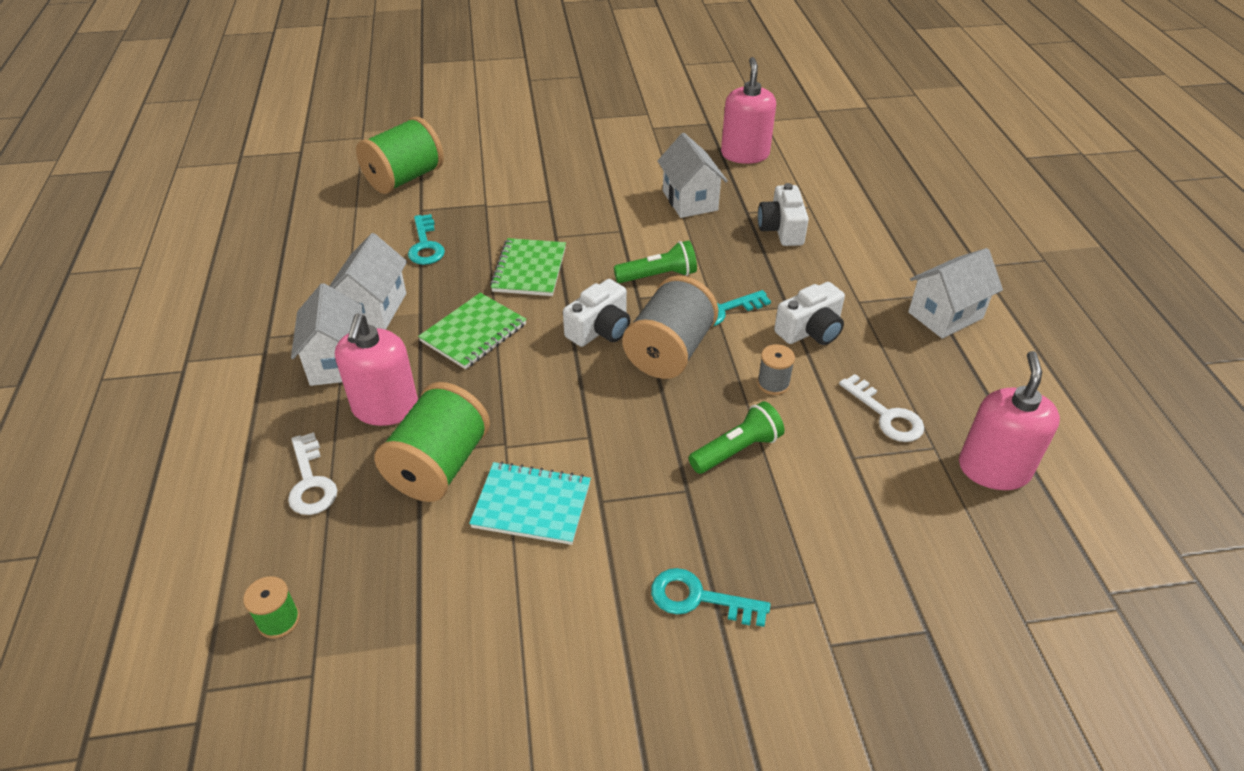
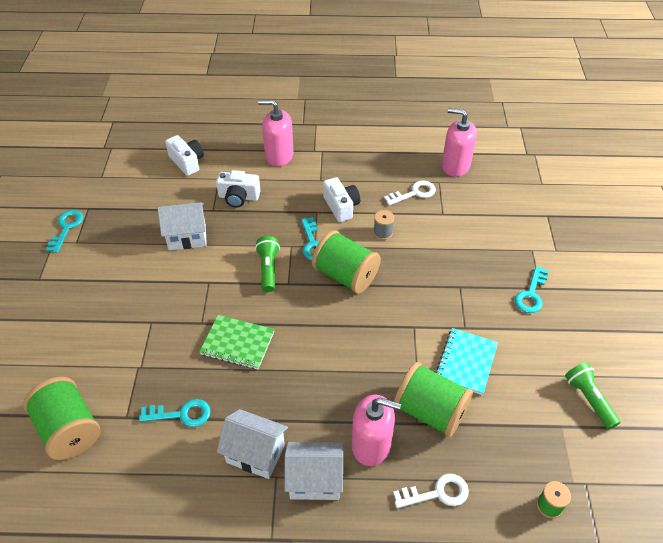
camera: 80 degrees left, 5 degrees up
green notebook [418,293,527,369] -> none
white camera [563,279,630,347] -> white camera moved to [165,135,204,176]
grey spool [622,275,719,379] -> green spool [312,230,381,294]
green flashlight [689,401,784,474] -> green flashlight moved to [565,362,620,429]
pink soap dispenser [721,57,776,164] -> pink soap dispenser moved to [258,100,294,167]
white house [908,248,1003,339] -> none
none -> turquoise key [46,210,83,253]

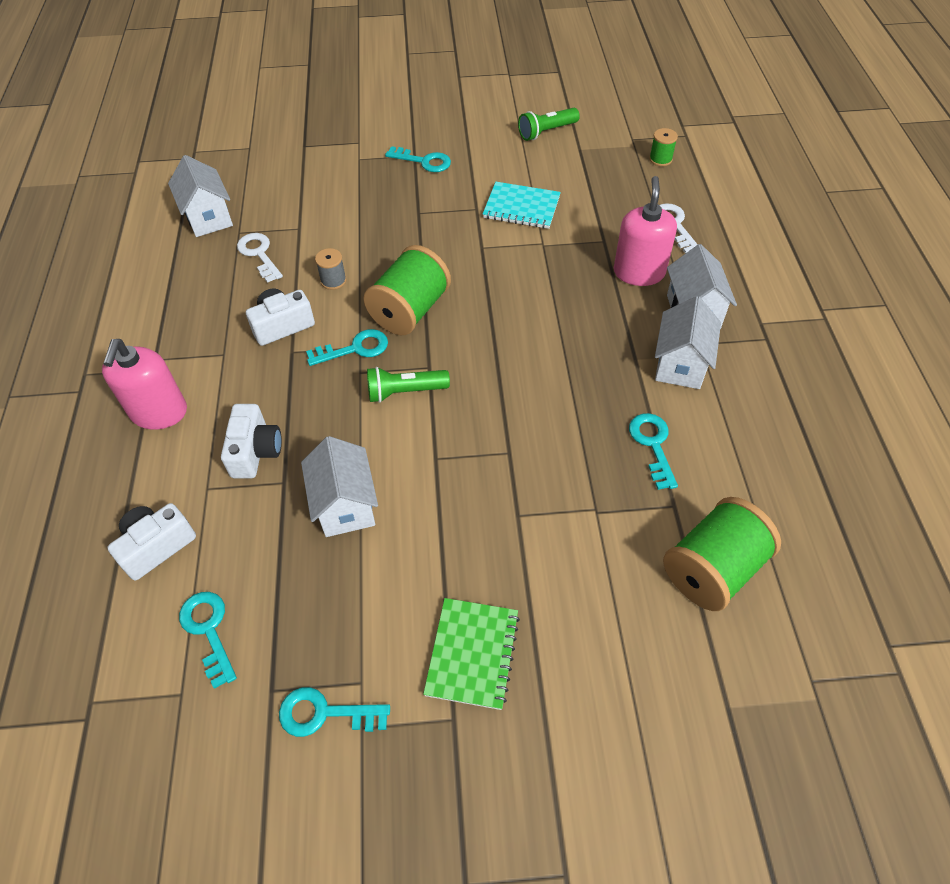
camera: 95 degrees left, 5 degrees up
green notebook [199,315,275,369] -> green notebook moved to [423,598,520,710]
green spool [394,362,473,438] -> none
pink soap dispenser [442,108,477,177] -> white house [168,155,233,237]
none -> turquoise key [179,592,237,689]

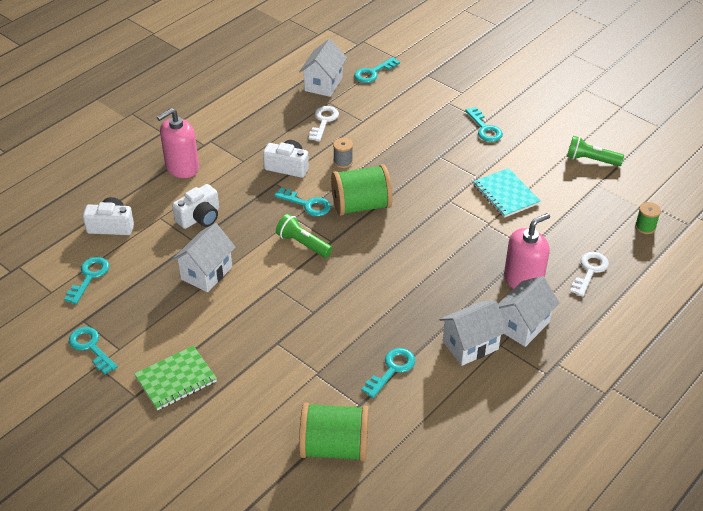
camera: 45 degrees right, 10 degrees down
none -> turquoise key [354,57,400,83]

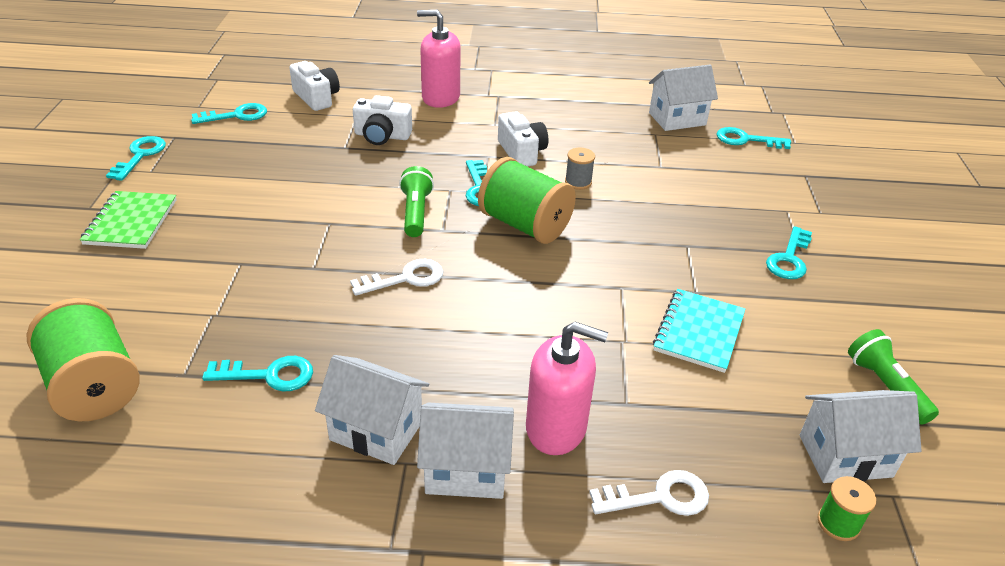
camera: 50 degrees right, 5 degrees down
green notebook [134,346,217,410] -> green notebook turned 75 degrees clockwise [80,191,176,249]
white house [172,223,236,292] -> white house moved to [800,390,922,483]
white key [308,106,339,142] -> white key moved to [350,259,443,296]

